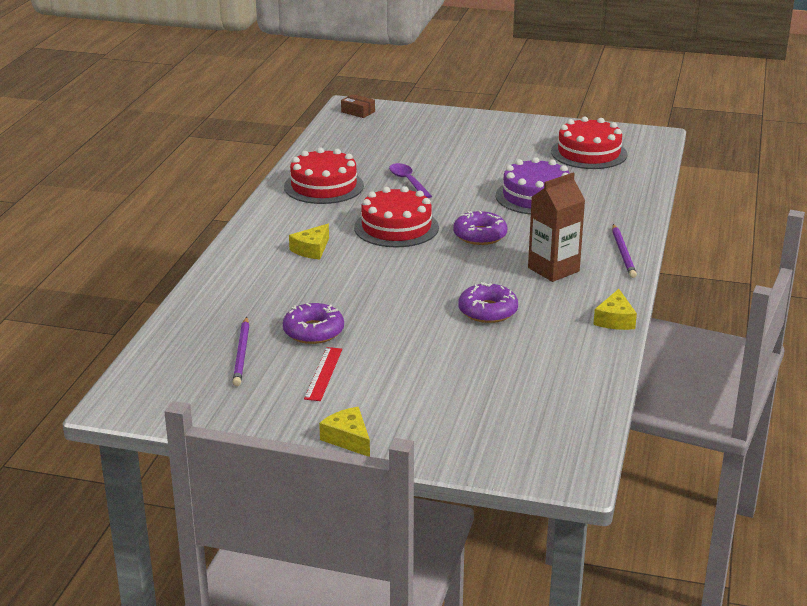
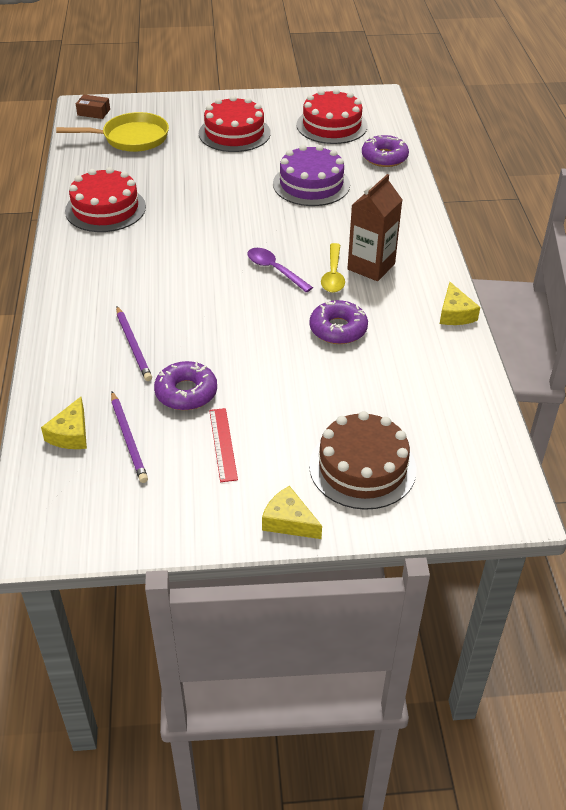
camera: 20 degrees left, 15 degrees up
yellow cheese [289,224,329,259] -> yellow cheese moved to [41,397,87,449]
red cake [354,186,439,247] -> red cake moved to [199,96,271,152]
purple spoon [389,163,432,198] -> purple spoon moved to [247,248,313,292]
purple donut [453,211,508,245] -> purple donut moved to [362,135,409,167]
purple pencil [612,224,637,278] -> purple pencil moved to [116,306,152,381]
none -> yellow pan [56,112,169,152]
none -> brown cake [309,411,416,510]
none -> yellow spoon [321,243,345,293]

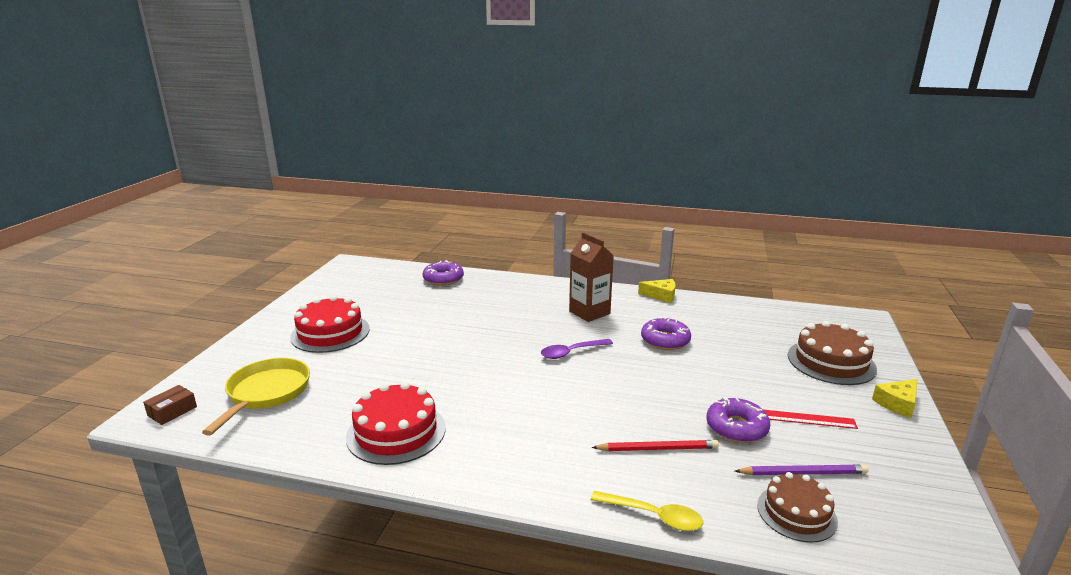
camera: 70 degrees left, 20 degrees down
yellow cheese [41,397,87,449] -> brown cake [757,472,838,543]
purple pencil [116,306,152,381] -> red pencil [592,440,719,451]
purple cake [273,145,350,206] -> none
red cake [296,89,368,144] -> none
yellow spoon [321,243,345,293] -> yellow spoon moved to [590,491,703,531]

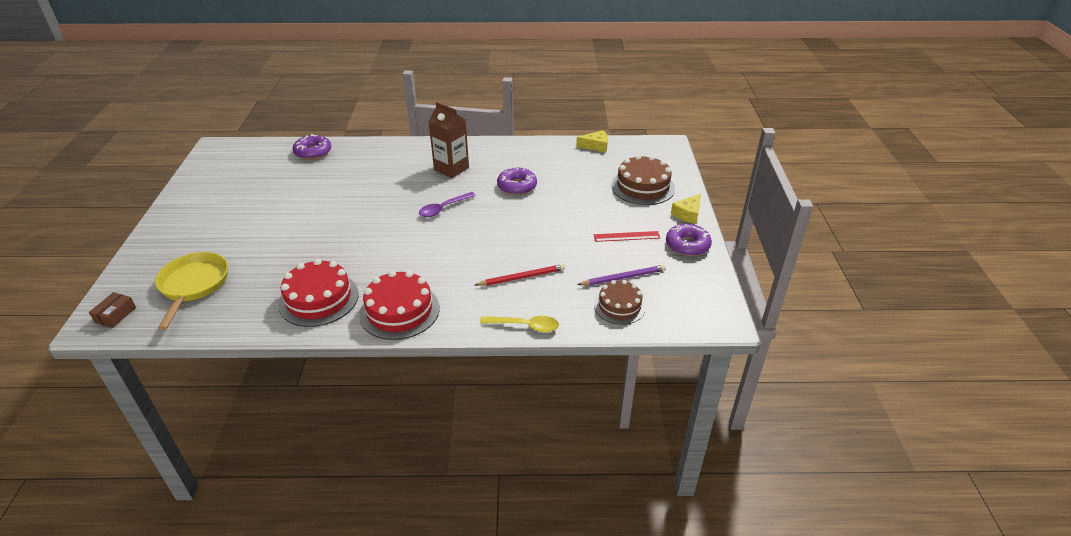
camera: 15 degrees left, 15 degrees up
red cake [290,295,370,353] -> red cake moved to [359,270,440,340]
yellow cheese [638,279,676,303] -> yellow cheese moved to [576,130,608,153]
purple donut [706,397,770,443] -> purple donut moved to [666,224,712,256]

